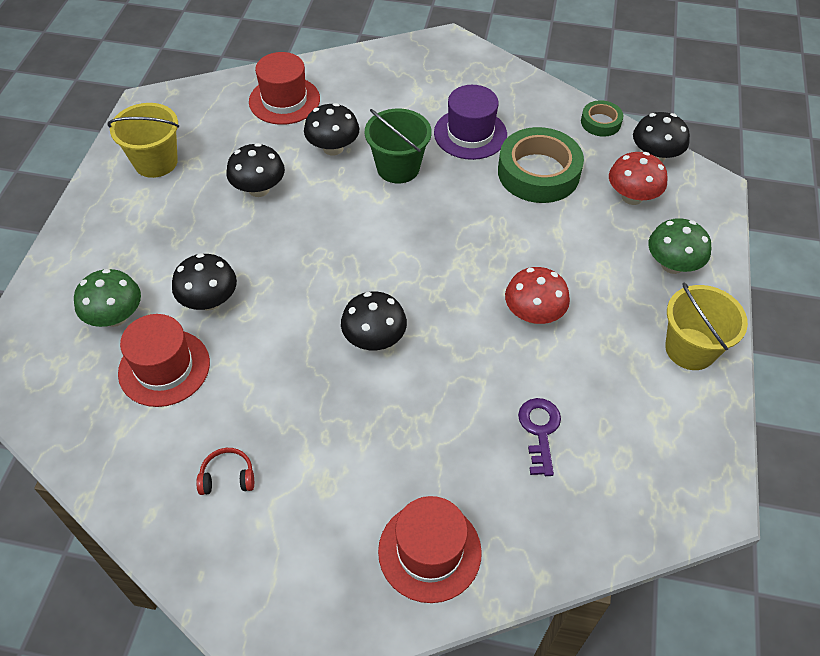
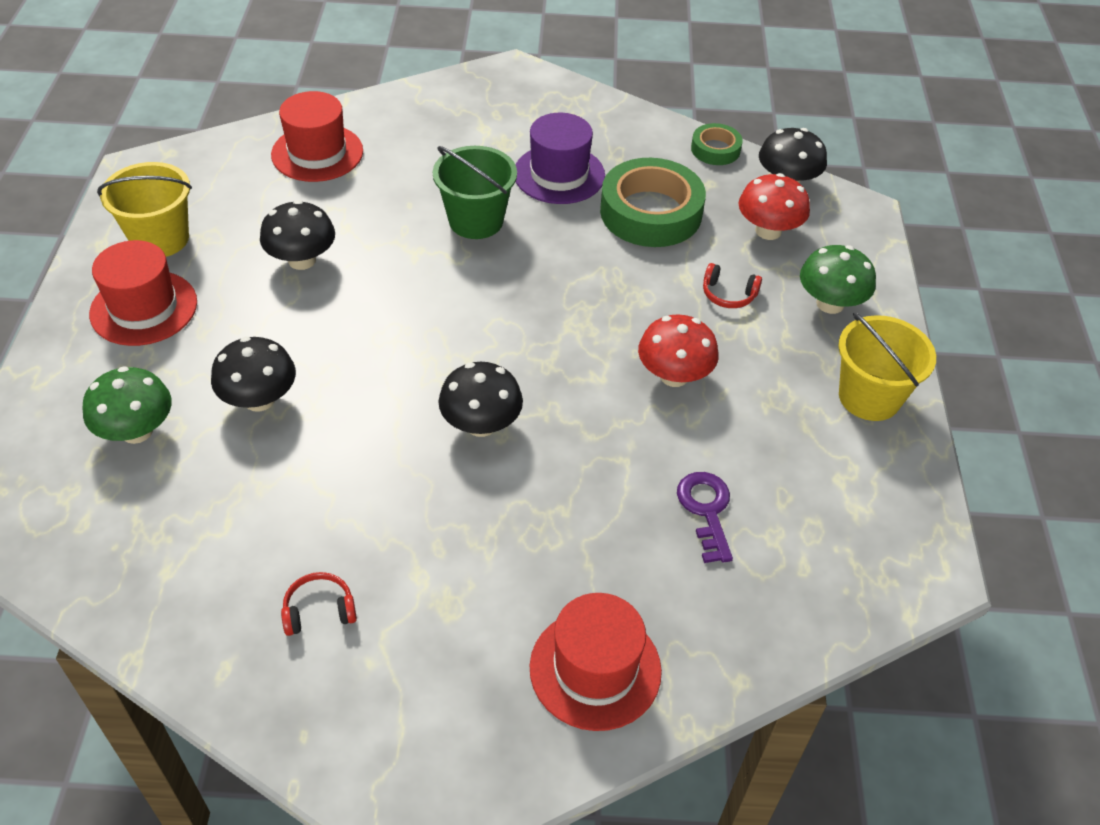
camera: 10 degrees left, 5 degrees down
red hat [118,314,210,407] -> red hat moved to [89,240,197,346]
black mushroom [304,103,359,155] -> none
none -> red headphones [703,263,762,308]

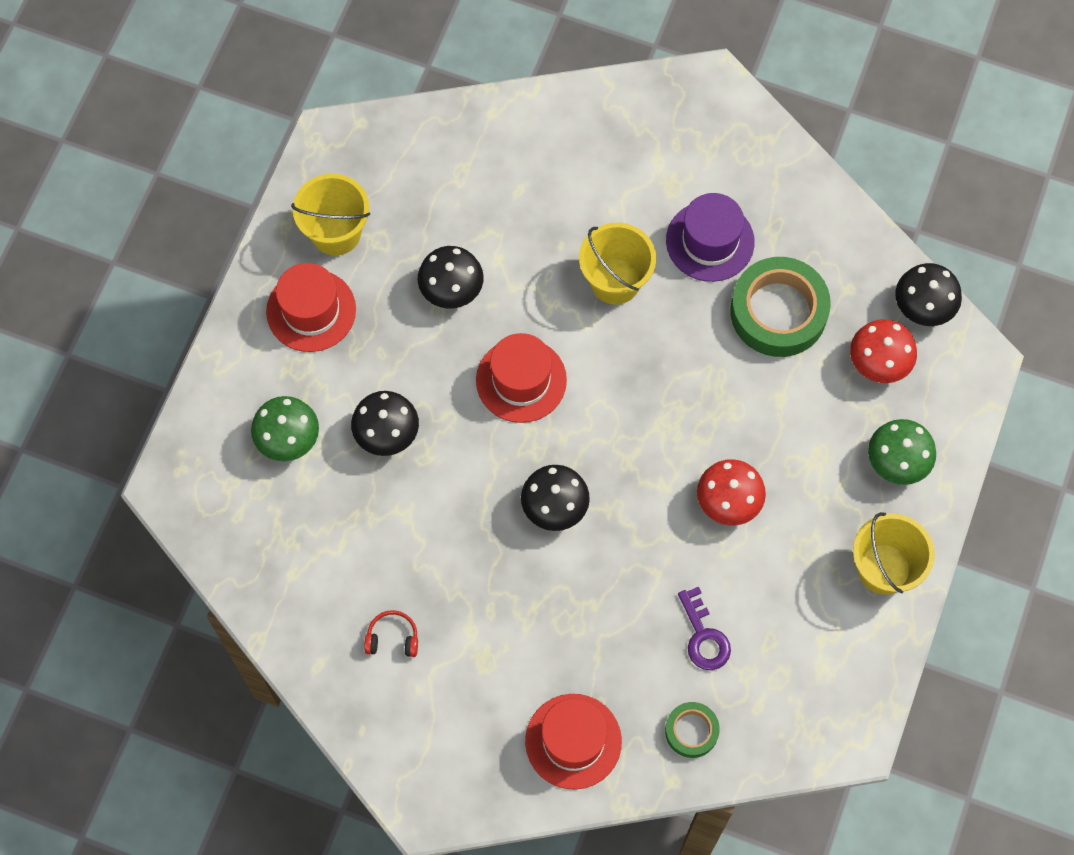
camera: 20 degrees right, 20 degrees up
red hat [271,91,363,182] -> red hat moved to [476,333,567,423]
green bucket [433,146,517,239] -> yellow bucket [579,223,656,305]
purple key [677,472,733,563] -> purple key turned 150 degrees clockwise [678,587,731,670]
green tape [691,123,743,165] -> green tape moved to [665,702,720,758]
red headphones [703,263,762,308] -> none

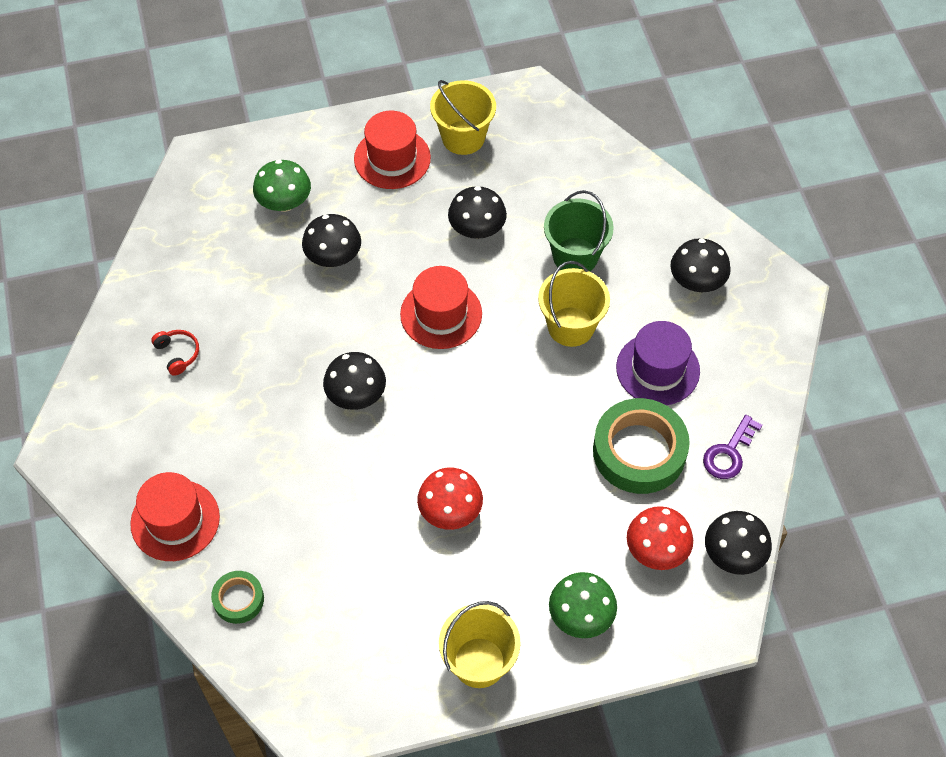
camera: 55 degrees right, 10 degrees down
purple key [678,587,731,670] -> purple key moved to [703,415,762,479]
none -> green bucket [544,190,614,272]
none -> black mushroom [670,238,731,292]

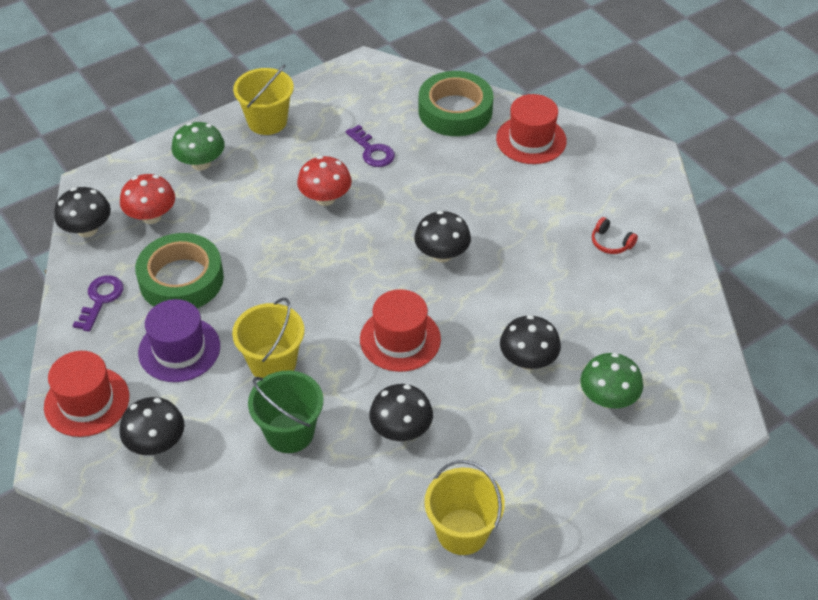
camera: 160 degrees right, 10 degrees down
green tape [211,571,264,624] -> green tape [418,71,493,136], size x1.95
red hat [354,111,431,189] -> red hat moved to [44,351,129,437]
none -> purple key [346,125,395,167]

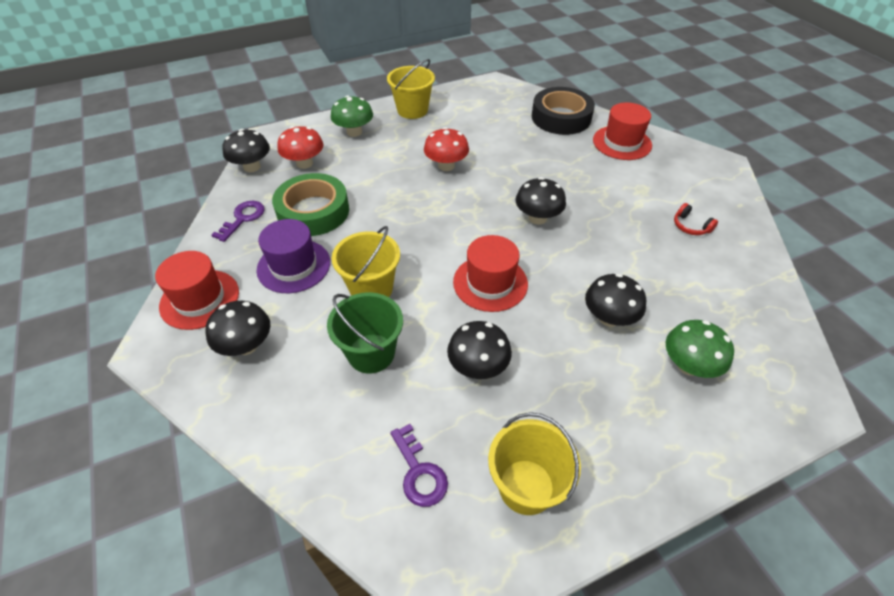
camera: 10 degrees right, 0 degrees up
purple key [346,125,395,167] -> purple key moved to [390,424,448,507]
green tape [418,71,493,136] -> black tape [532,87,595,135]

